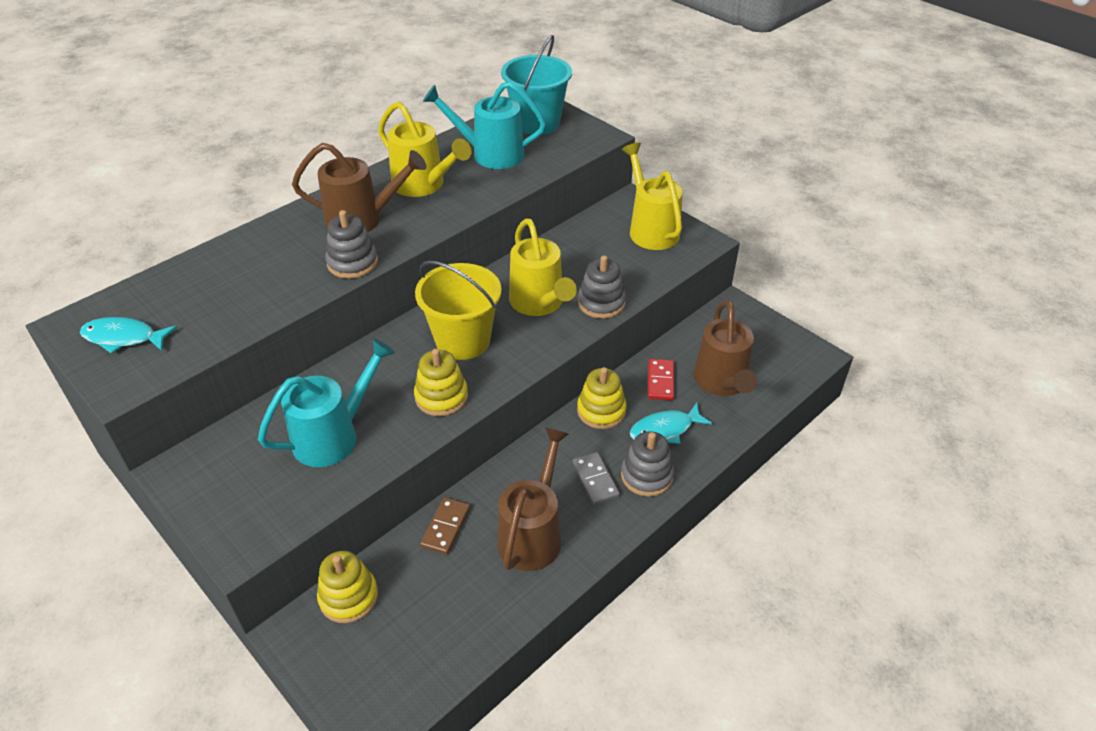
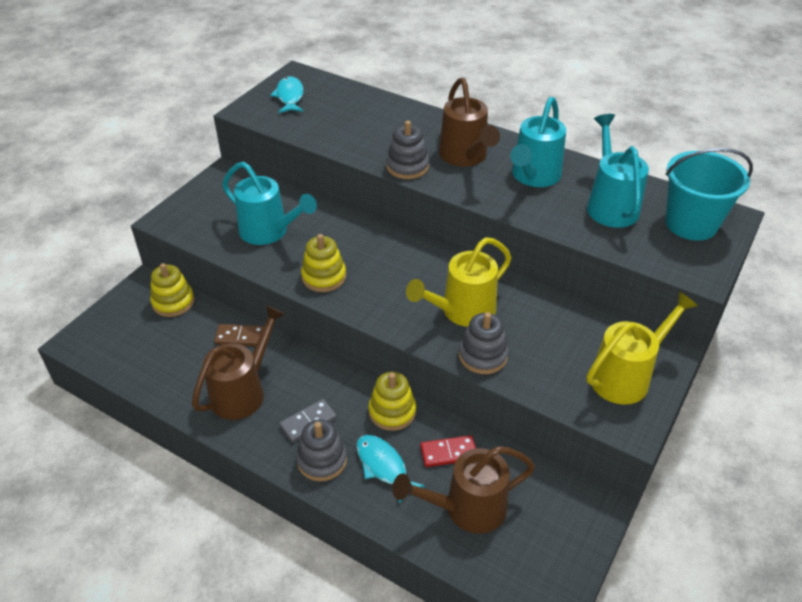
camera: 75 degrees right, 0 degrees up
yellow watering can [378,102,471,197] -> turquoise watering can [510,97,566,187]
yellow bucket [415,261,502,360] -> none
brown watering can [497,427,569,571] -> brown watering can turned 60 degrees counterclockwise [192,305,285,420]

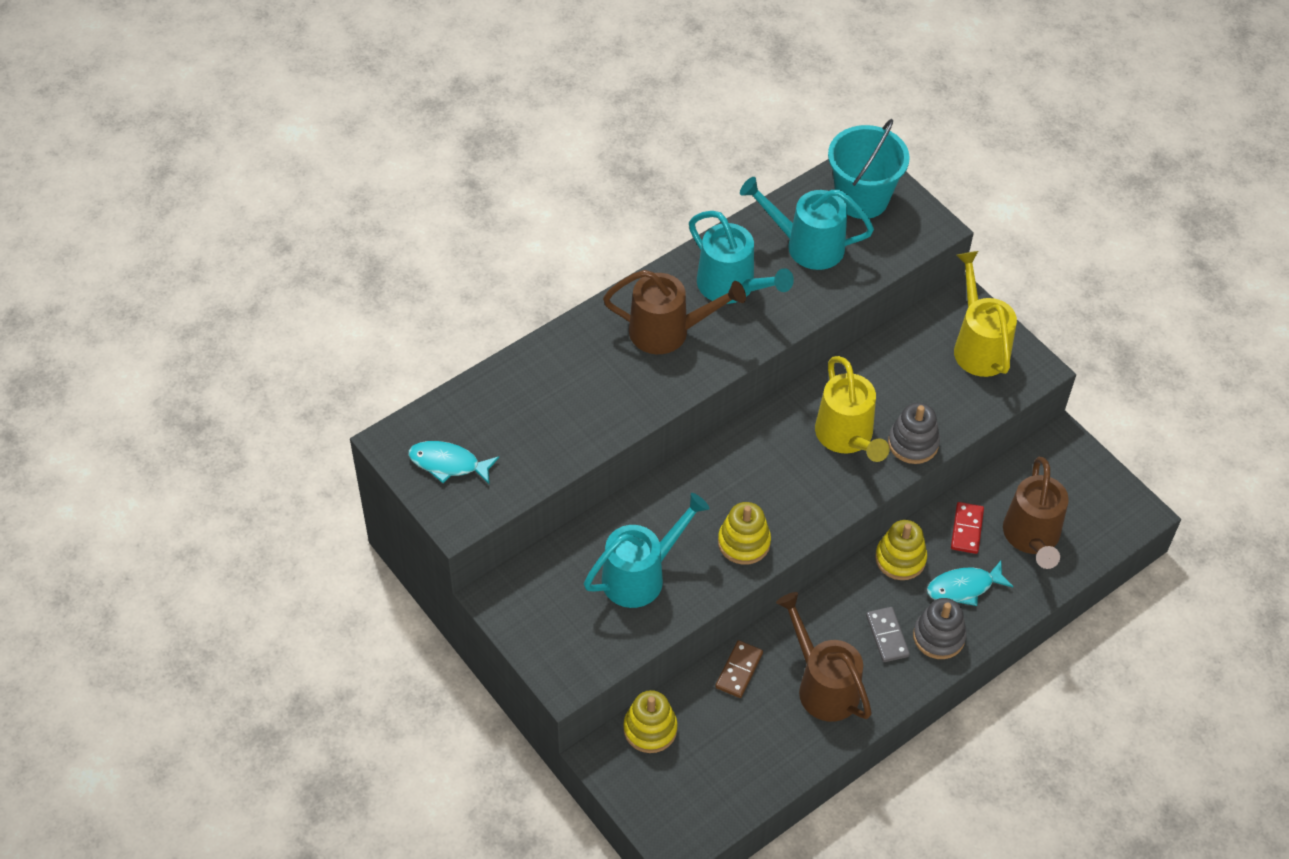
camera: 70 degrees left, 10 degrees up
grey stacking toy [386,121,429,179] -> none

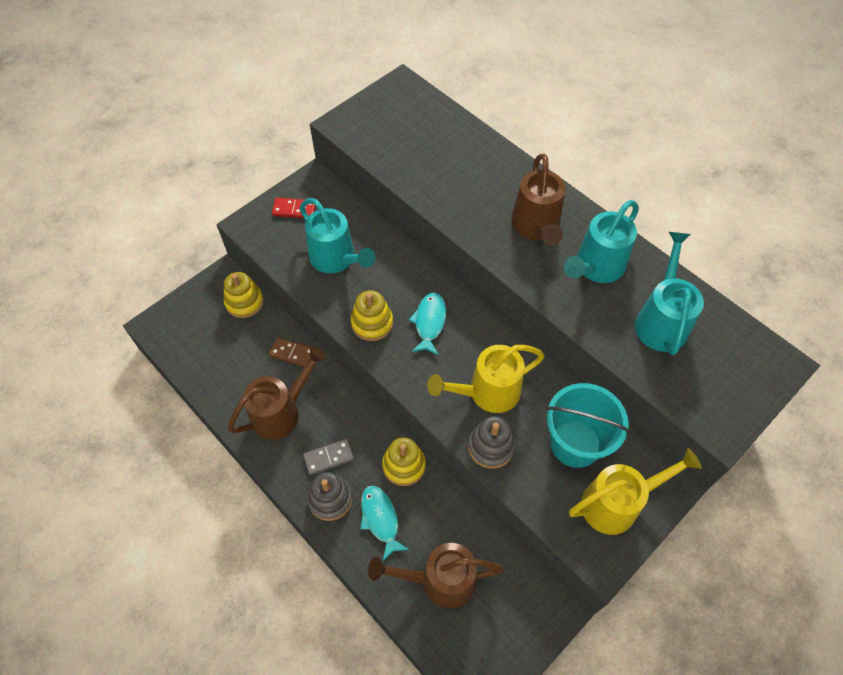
camera: 85 degrees right, 5 degrees up
turquoise fish [408,441,499,484] -> turquoise fish moved to [409,293,446,355]
turquoise bucket [828,119,910,219] -> turquoise bucket moved to [546,383,630,468]
red domino [951,502,984,554] -> red domino moved to [272,198,316,218]

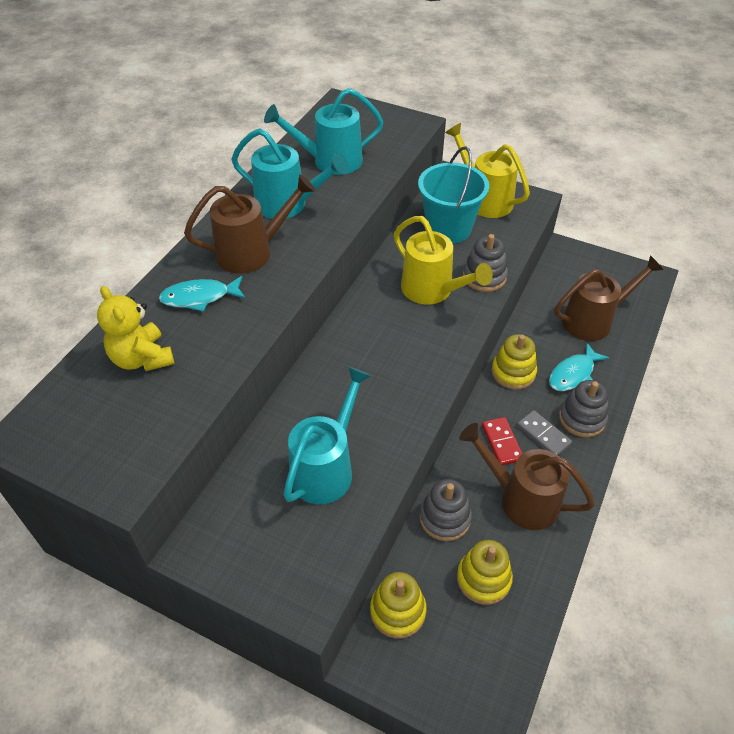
camera: 110 degrees left, 10 degrees down
brown domino [269,337,311,367] -> grey stacking toy [419,479,472,541]
red domino [272,198,316,218] -> red domino moved to [482,417,523,466]
yellow stacking toy [351,290,393,341] -> yellow stacking toy moved to [457,540,513,605]
brown watering can [368,543,504,609] -> brown watering can turned 90 degrees counterclockwise [555,255,664,341]
turquoise fish [409,293,446,355] -> turquoise fish moved to [159,276,246,312]
none -> yellow teddy bear [97,286,174,371]

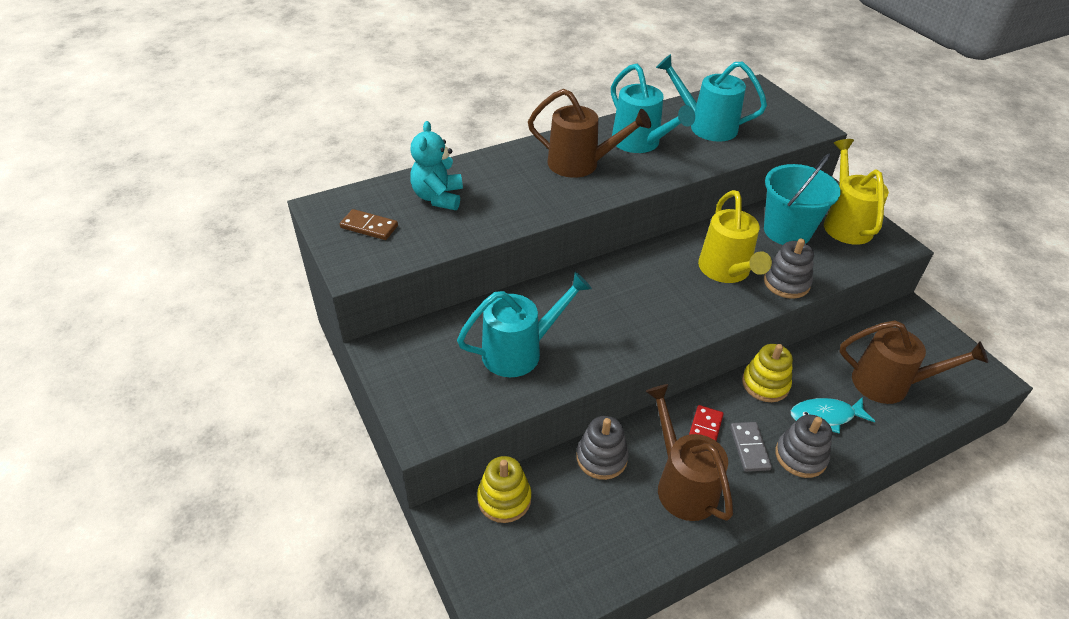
camera: 35 degrees right, 5 degrees down
yellow teddy bear [97,286,174,371] -> turquoise teddy bear [410,121,463,210]
turquoise fish [159,276,246,312] -> none
yellow stacking toy [457,540,513,605] -> none
none -> brown domino [340,209,398,240]

